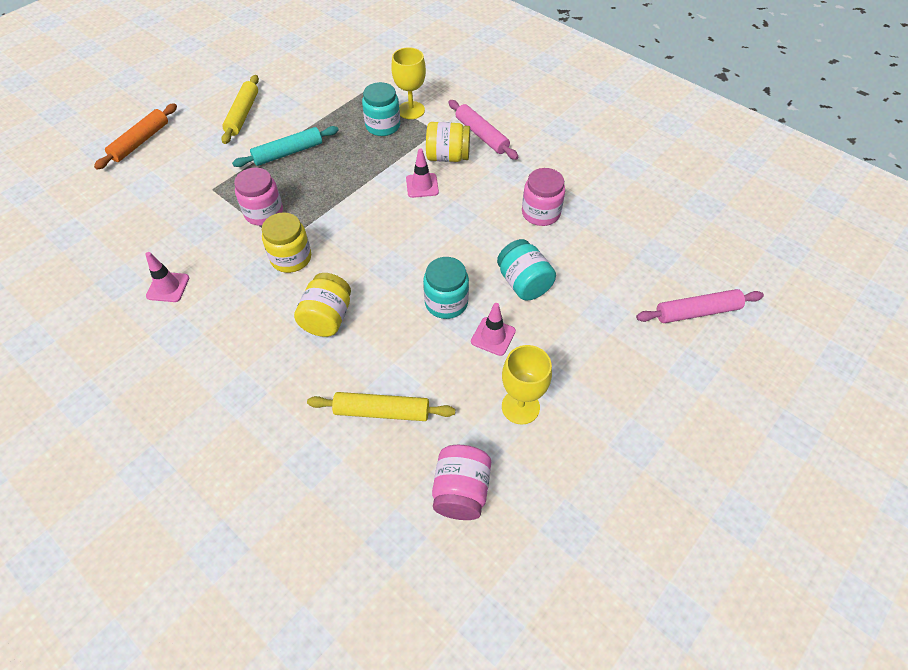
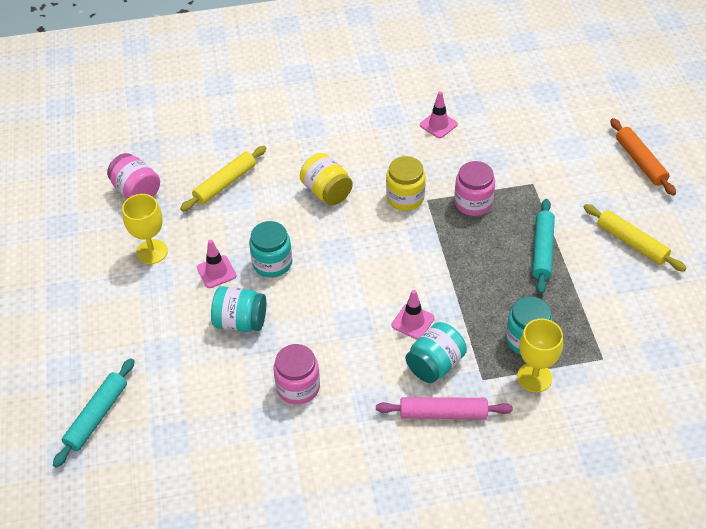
camera: 130 degrees right, 5 degrees down
yellow jar [426,122,470,162] -> turquoise jar [406,322,467,383]
pink rolling pin [636,289,764,323] -> turquoise rolling pin [53,358,134,468]

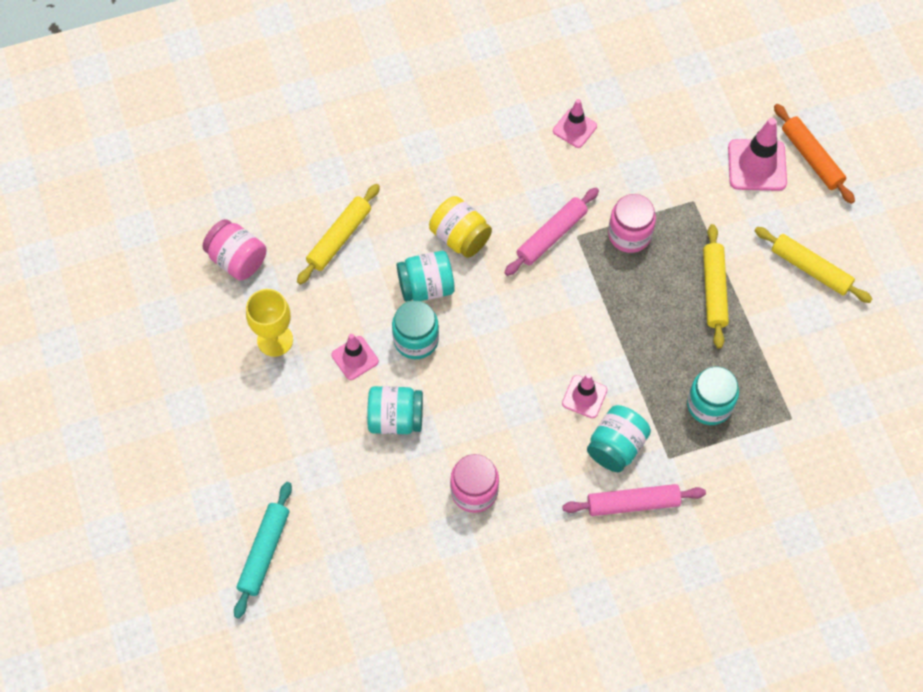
camera: 10 degrees left, 15 degrees up
yellow jar [386,156,425,211] -> pink rolling pin [504,188,599,276]
yellow goblet [517,319,563,393] -> none
turquoise rolling pin [532,199,555,294] -> yellow rolling pin [703,224,729,349]
none -> turquoise jar [397,251,455,302]
none -> pink traffic cone [728,118,787,191]

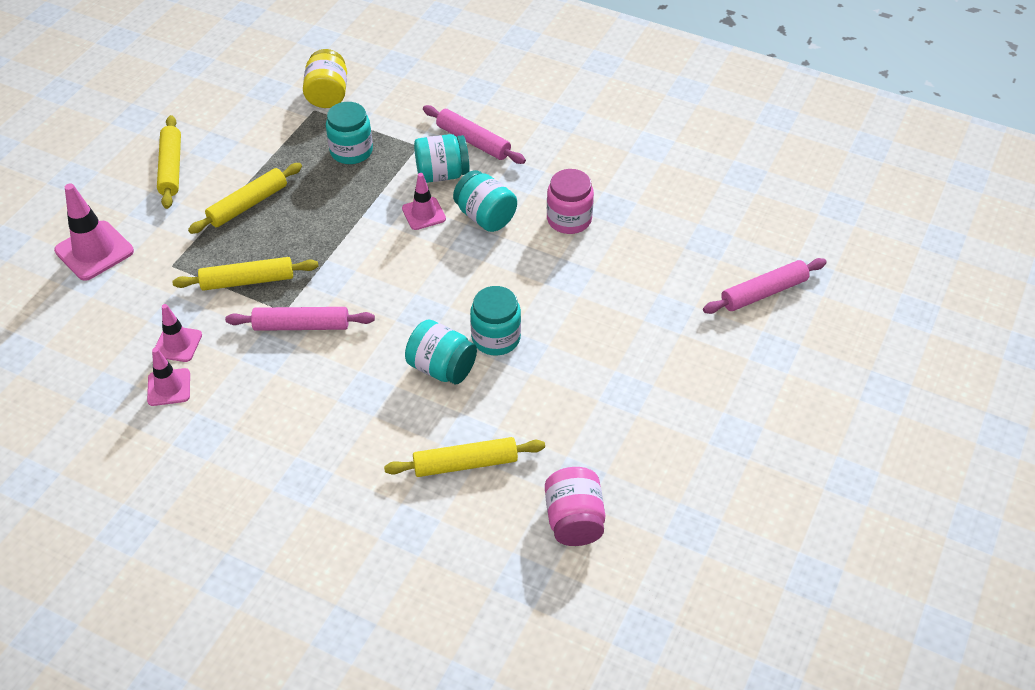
camera: 135 degrees left, 15 degrees down
turquoise rolling pin [234,482,292,619] -> pink rolling pin [703,258,827,314]
yellow goblet [246,289,293,357] -> none
pink traffic cone [331,334,379,380] -> pink traffic cone moved to [155,304,202,362]
turquoise jar [367,386,423,434] -> turquoise jar moved to [453,170,517,232]
yellow jar [429,196,492,258] -> yellow jar moved to [303,49,347,108]
pink jar [608,194,656,253] -> yellow rolling pin [172,257,319,291]
orange rolling pin [774,104,855,204] -> none

